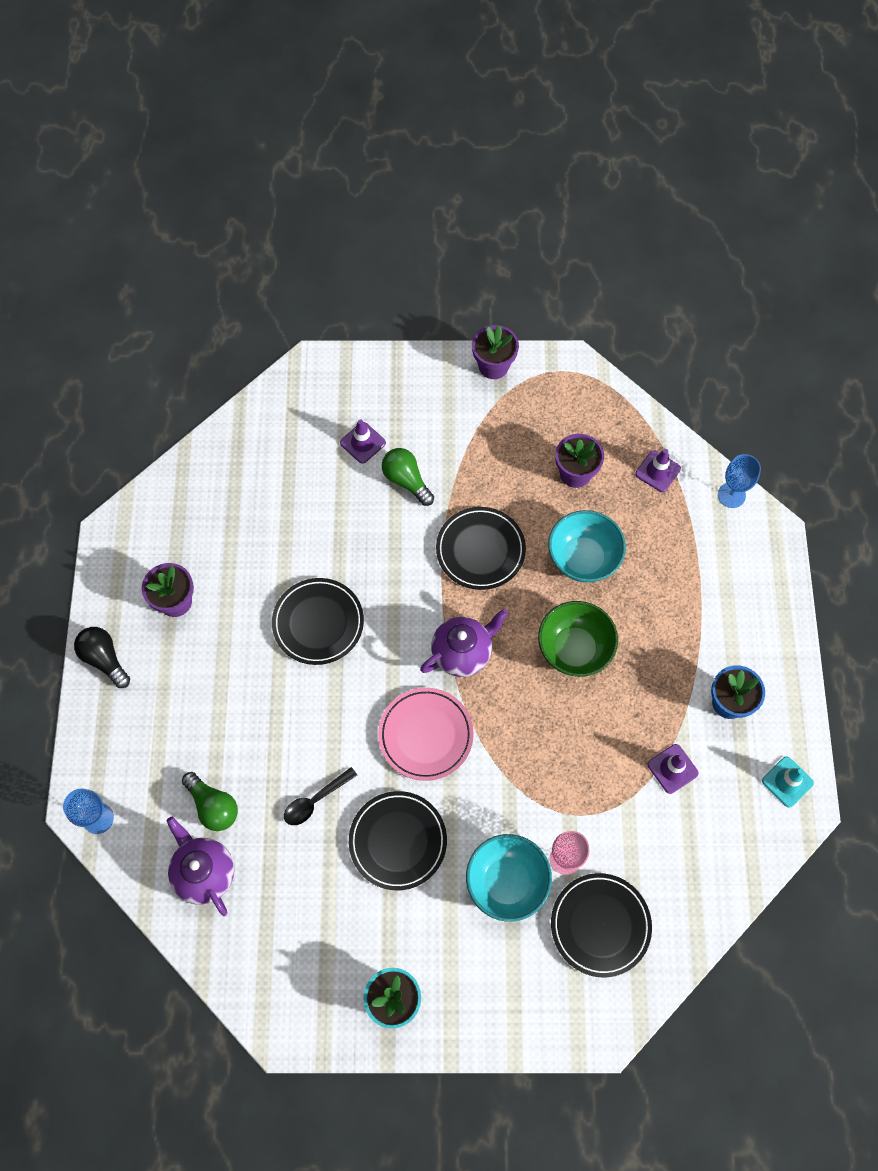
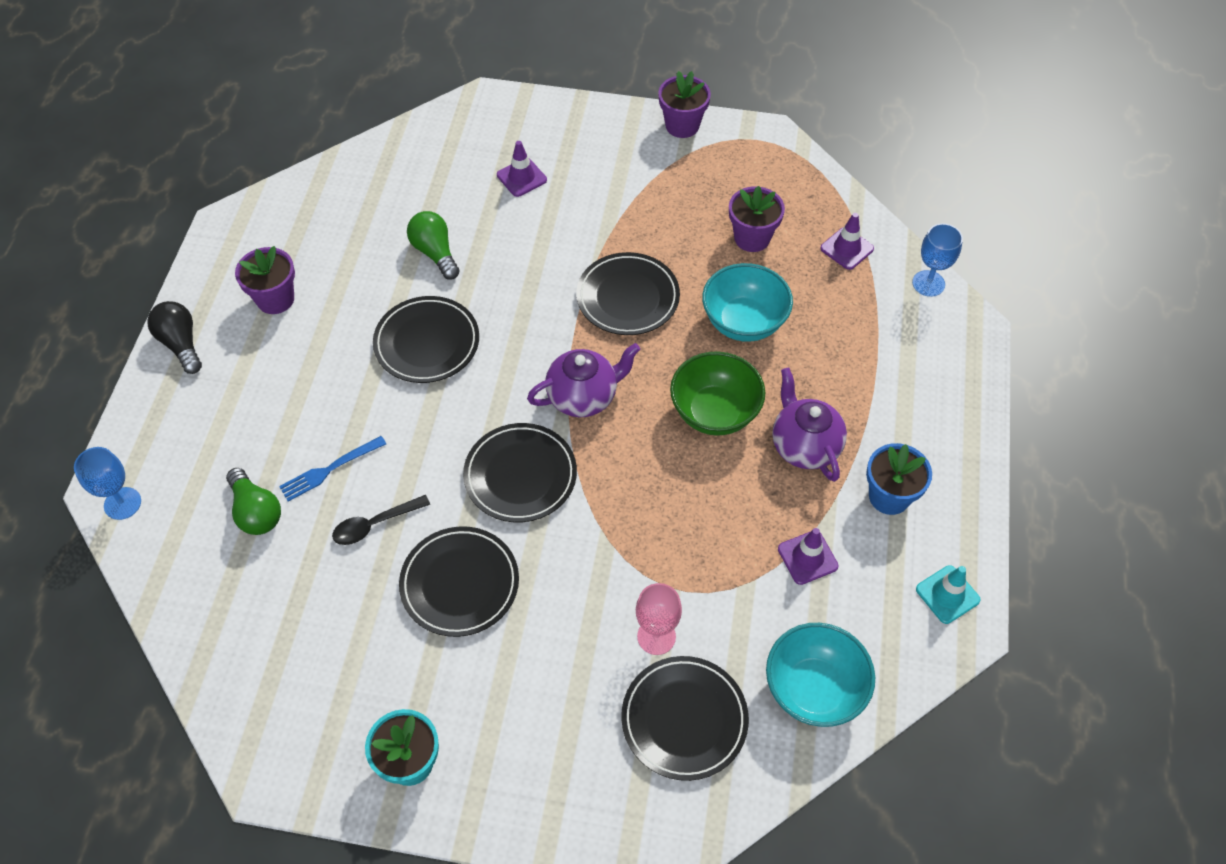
camera: 10 degrees right, 10 degrees down
purple teapot [167,816,234,916] -> purple teapot moved to [772,368,847,482]
pink plate [378,688,473,781] -> black plate [463,423,577,522]
green light bulb [382,448,434,506] -> green light bulb moved to [407,211,460,280]
turquoise bowl [466,834,552,922] -> turquoise bowl moved to [766,623,875,727]
none -> blue fork [279,436,386,502]

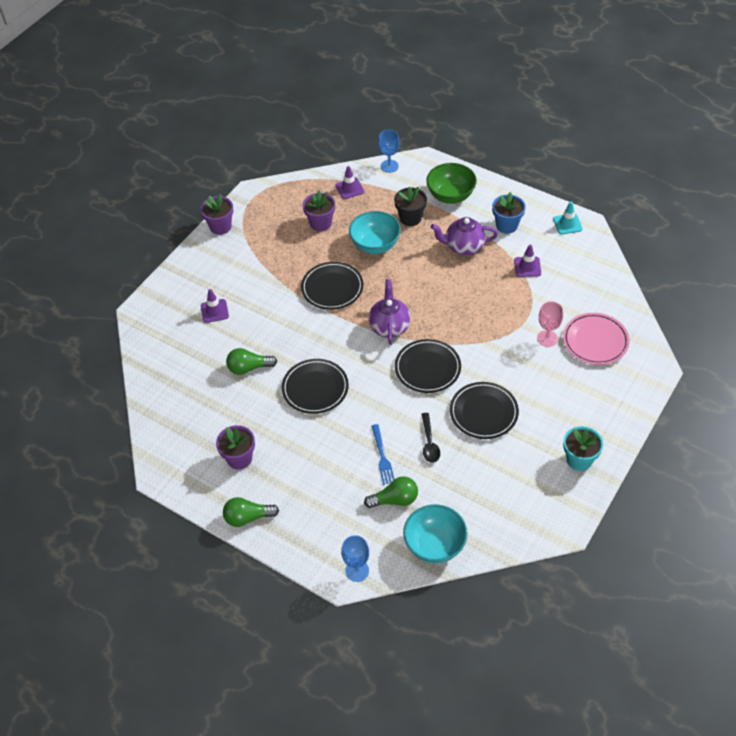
camera: 65 degrees left, 5 degrees down
black light bulb [147,301,202,374] -> green light bulb [223,497,279,527]
black plate [621,656,749,781] -> pink plate [563,313,630,365]
green bowl [670,351,766,436] -> green bowl moved to [426,163,477,204]
turquoise bowl [766,623,875,727] -> turquoise bowl moved to [403,504,468,564]
none -> black flower pot [394,186,427,226]

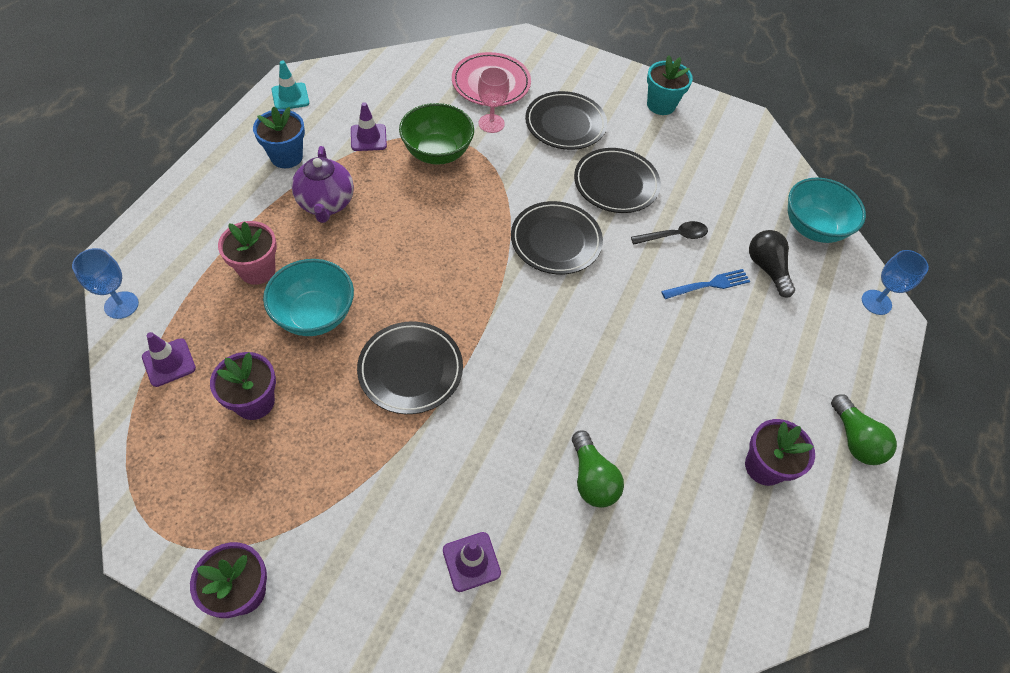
camera: 105 degrees left, 5 degrees up
black plate [282,359,349,414] -> black plate moved to [525,91,607,150]
green light bulb [364,476,418,508] -> black light bulb [749,230,795,297]
purple teapot [369,279,411,345] -> none
black flower pot [394,186,427,226] -> pink flower pot [218,221,277,285]
green bowl [426,163,477,204] -> green bowl moved to [399,103,474,165]

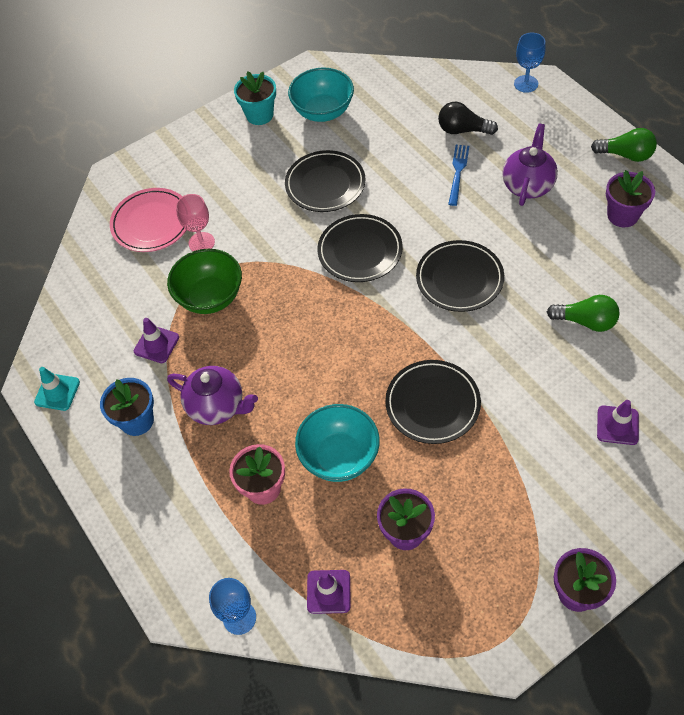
camera: 50 degrees left, 0 degrees up
black plate [525,91,607,150] -> black plate moved to [416,240,504,312]
black spoon [631,221,708,245] -> none
turquoise bowl [788,177,866,243] -> turquoise bowl moved to [288,68,354,122]
none -> purple teapot [502,123,558,206]

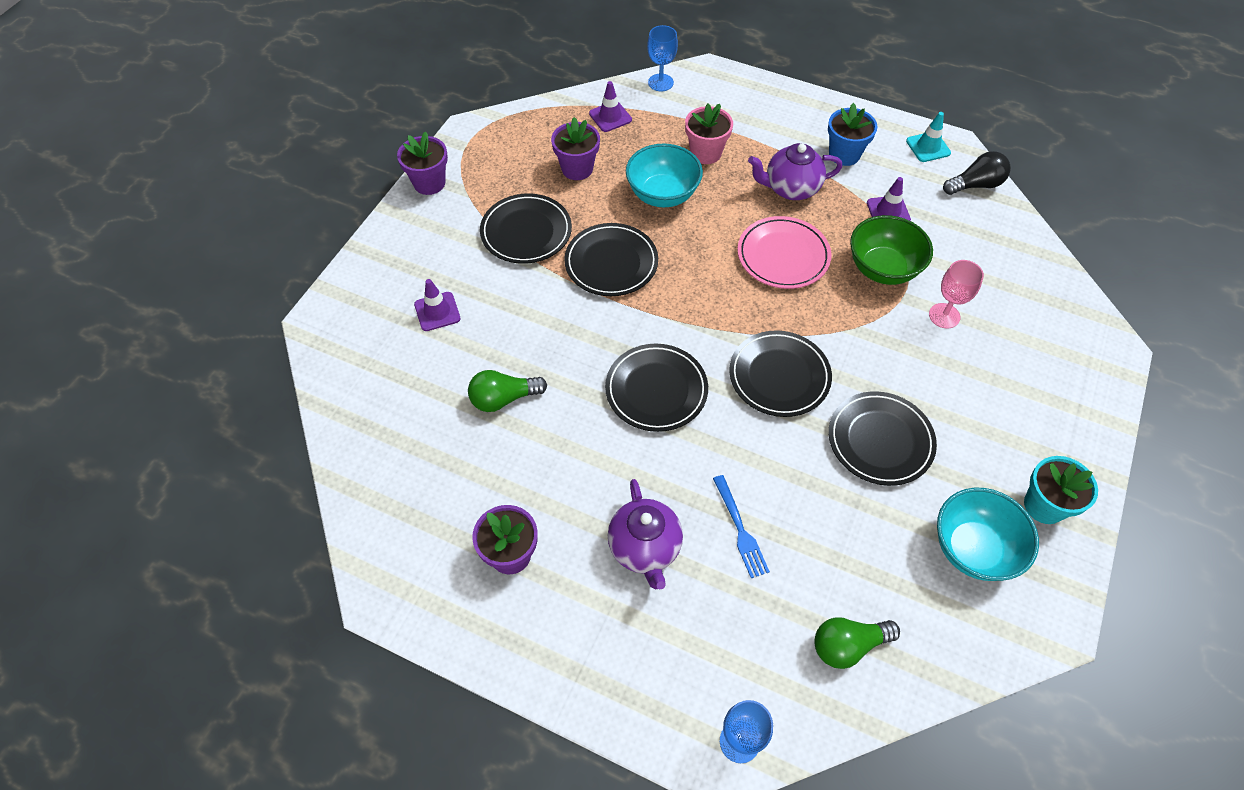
camera: 145 degrees right, 0 degrees up
pink plate [110,188,187,252] -> pink plate moved to [737,216,831,289]
black light bulb [438,102,498,135] -> black light bulb moved to [943,151,1011,195]
green light bulb [591,128,657,162] -> green light bulb moved to [814,617,900,669]
none -> black plate [480,193,572,264]

